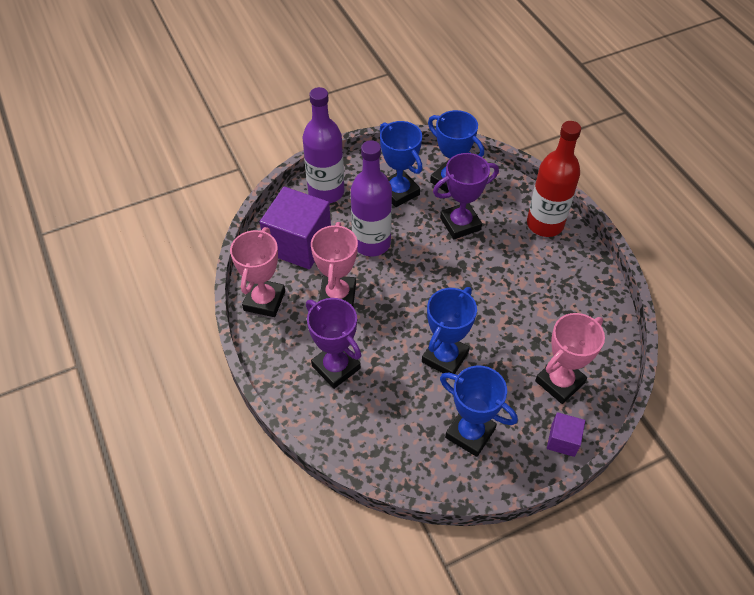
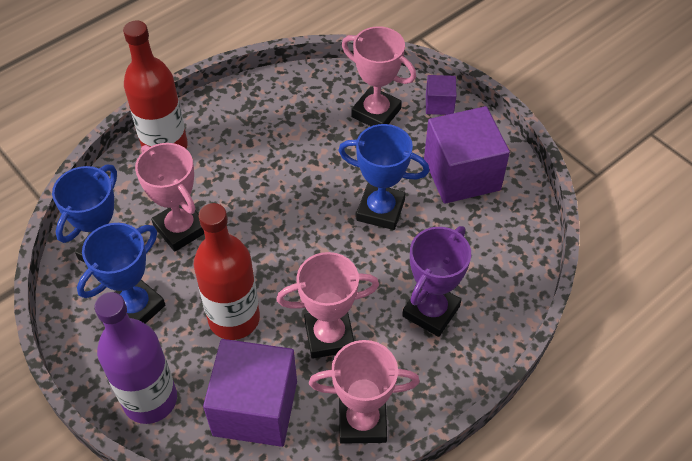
camera: 105 degrees left, 0 degrees up
purple bottle [351,140,392,256] -> red bottle [194,203,260,340]
purple trophy [433,153,499,239] -> pink trophy [135,143,204,252]
blue trophy [440,365,518,457] -> purple cube [424,106,510,204]

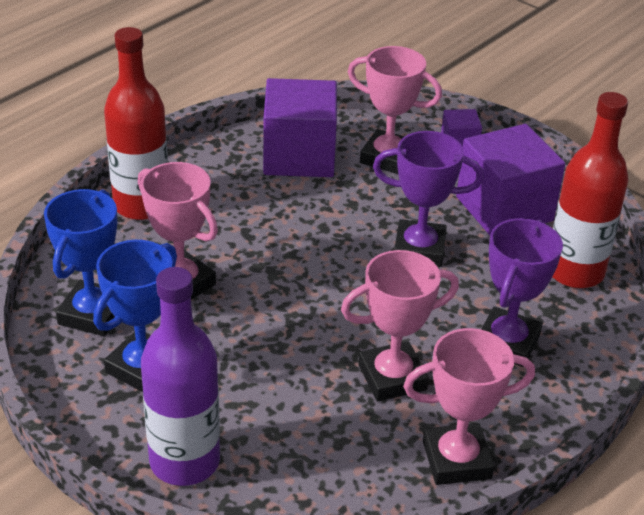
camera: 10 degrees left, 15 degrees down
red bottle [194,203,260,340] -> red bottle moved to [553,92,629,288]
purple cube [203,339,297,447] -> purple cube moved to [263,78,337,177]
blue trophy [338,124,429,230] -> purple trophy [373,131,484,267]

